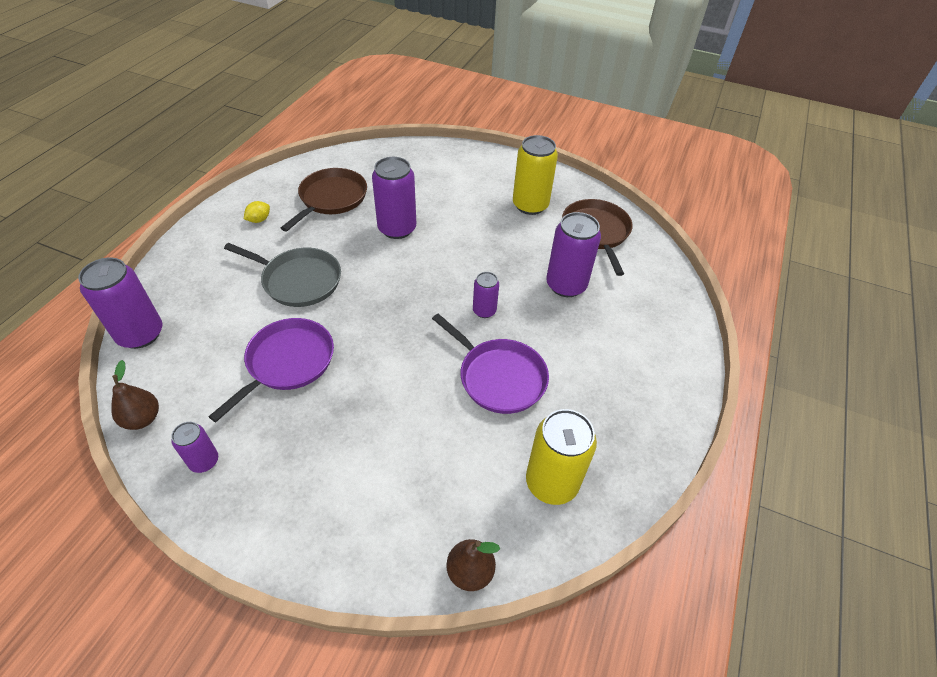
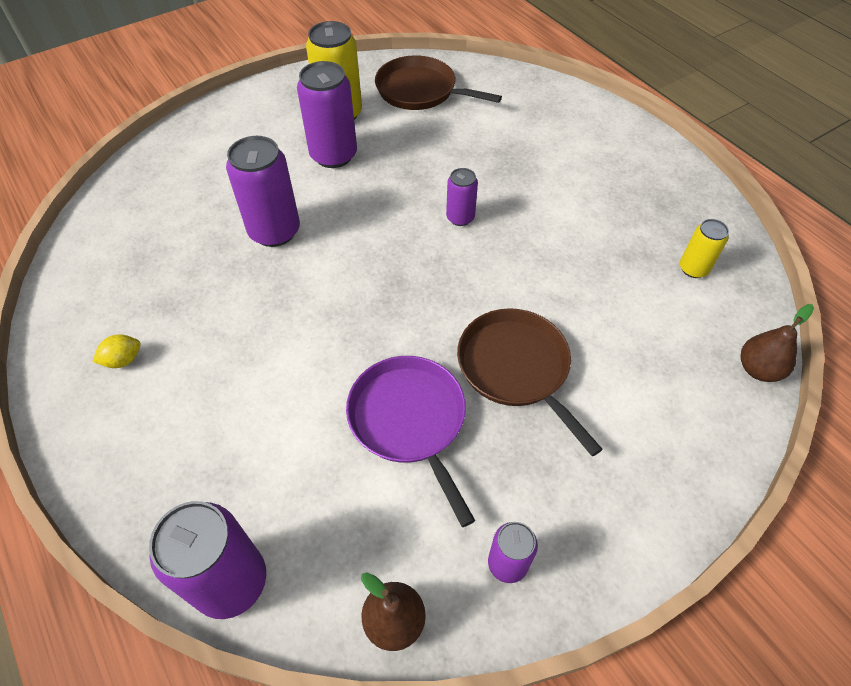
camera: 55 degrees left, 5 degrees up
grey pan [224,243,341,307] -> none
yellow lemon [244,201,270,223] -> yellow lemon turned 75 degrees clockwise [92,334,141,368]
brown pan [281,168,367,232] -> brown pan moved to [457,308,603,456]
purple pan [432,314,549,414] -> none
yellow can [526,409,597,505] -> yellow can [680,219,729,278], size x0.55
purple can [546,212,601,297] -> purple can moved to [297,61,357,168]

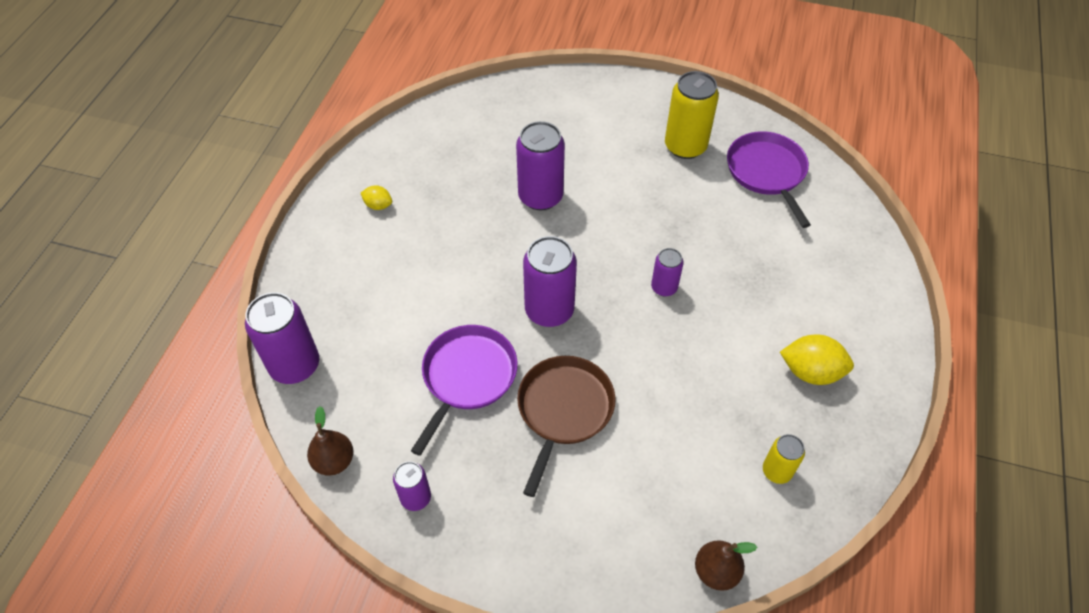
camera: 50 degrees right, 0 degrees up
purple can [297,61,357,168] -> purple can moved to [523,236,577,327]
brown pan [375,55,502,110] -> purple pan [727,131,811,228]
none -> yellow lemon [780,335,854,385]

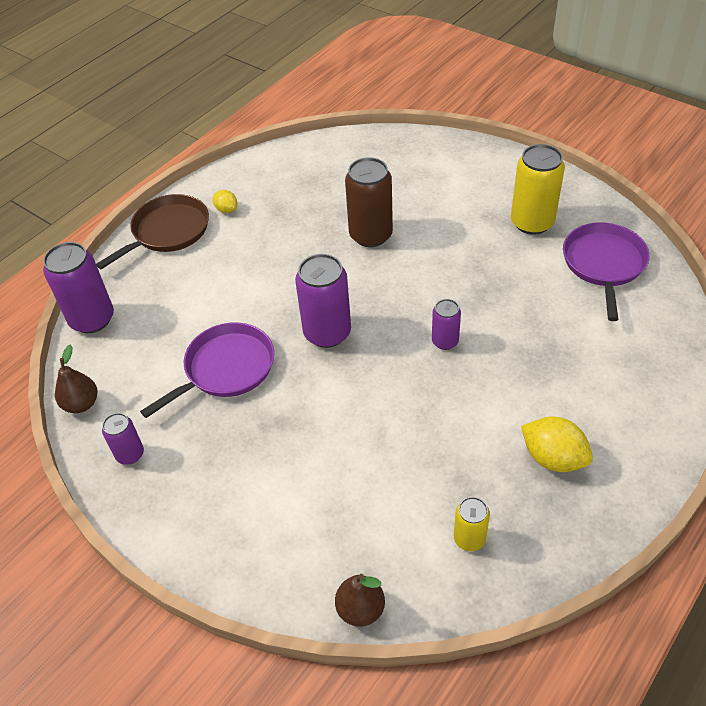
camera: 25 degrees right, 5 degrees down
purple can [516,121,565,210] -> brown can [345,157,393,247]
brown pan [517,356,616,497] -> brown pan moved to [96,194,209,269]

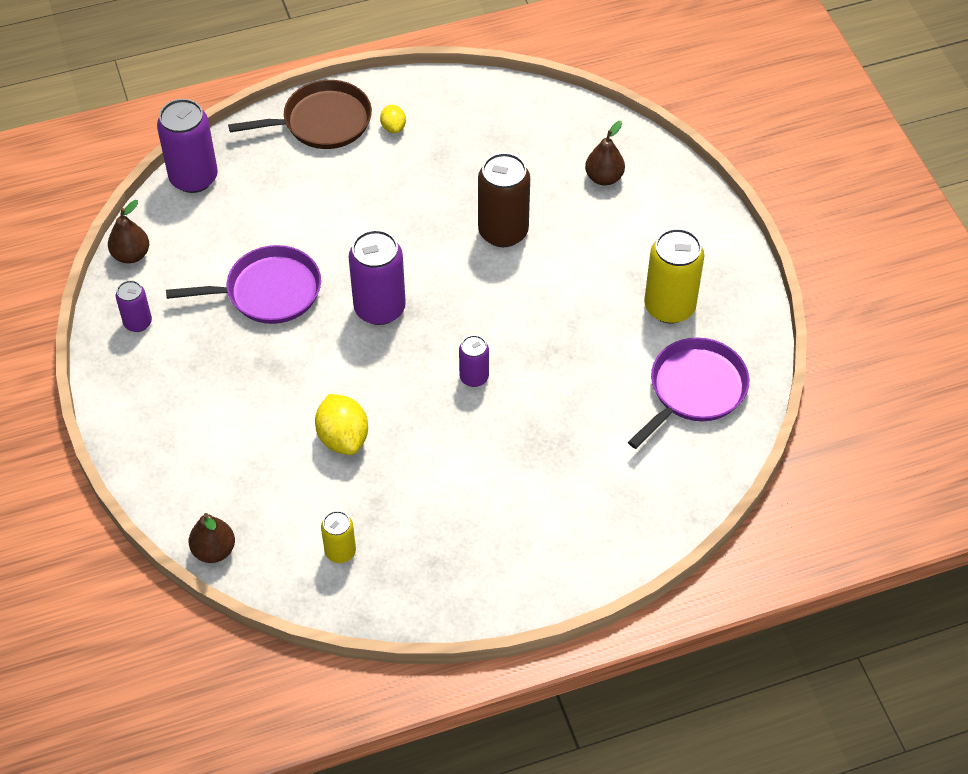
camera: 30 degrees right, 5 degrees up
yellow lemon [521,417,593,472] -> yellow lemon moved to [315,394,368,455]
none -> brown pear [585,121,625,186]

